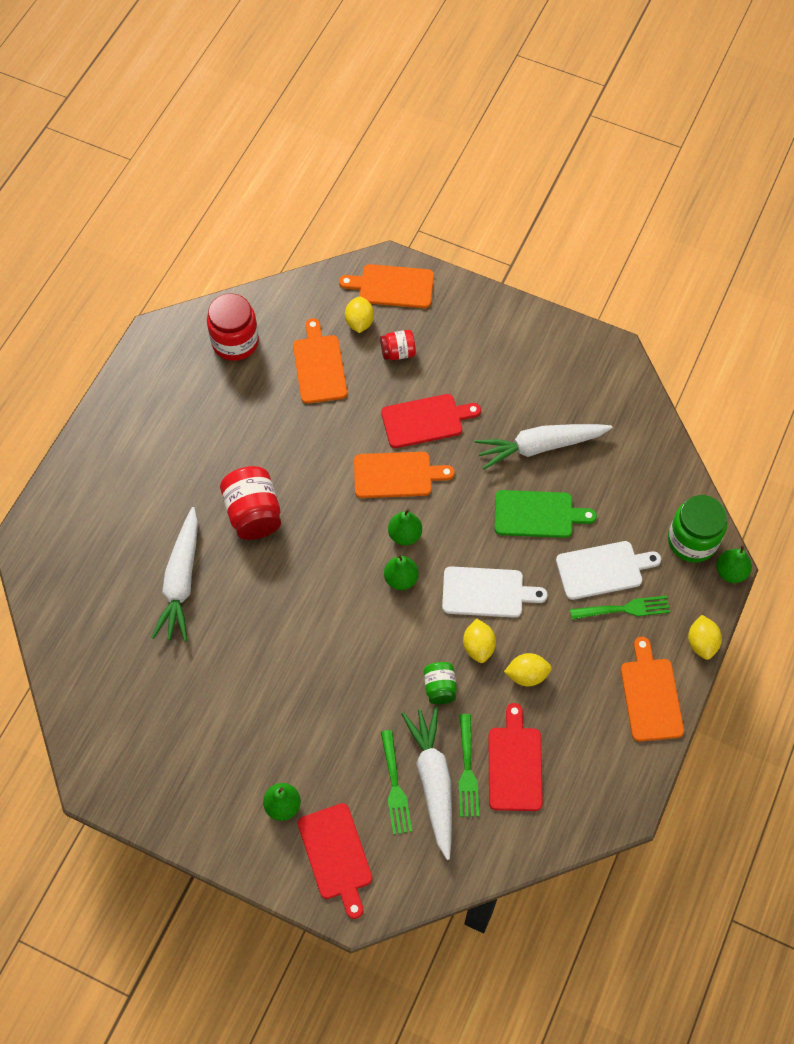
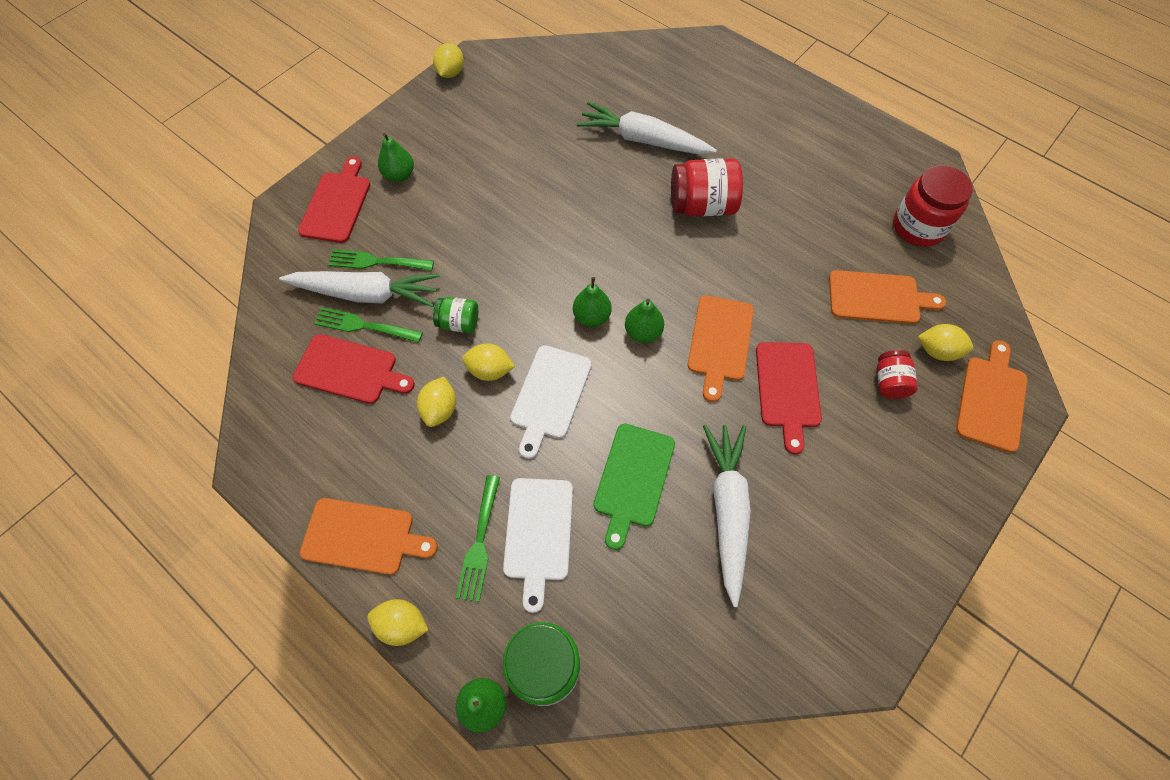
camera: 105 degrees right, 0 degrees up
red cutting board [298,803,372,919] -> red cutting board turned 105 degrees clockwise [298,156,370,243]
none -> yellow lemon [433,43,464,78]

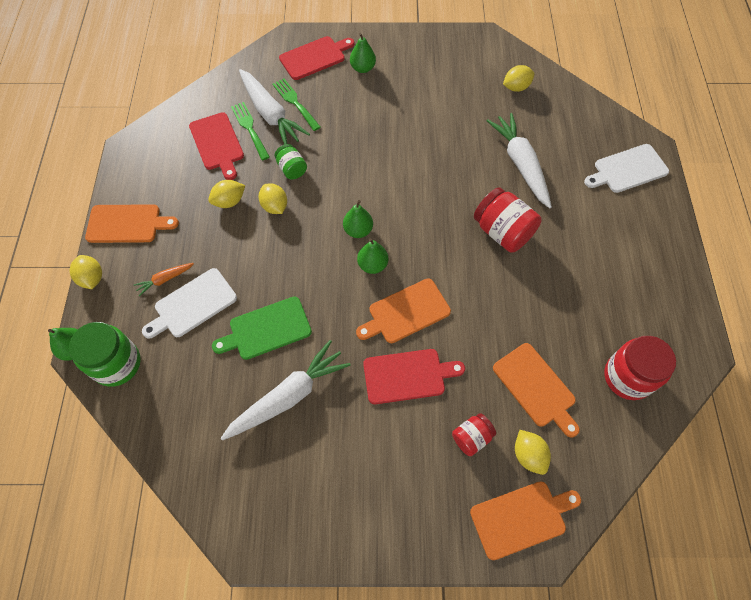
camera: 50 degrees right, 0 degrees up
orange cutting board [300,498,438,575] -> orange cutting board turned 60 degrees counterclockwise [85,204,179,243]
yellow lemon [433,43,464,78] -> yellow lemon moved to [503,65,534,92]
green fork [456,475,500,602] -> orange carrot [134,263,194,296]
white cutting board [510,345,592,459] -> white cutting board moved to [584,144,669,193]
red cutting board [756,342,822,455] -> red cutting board turned 150 degrees counterclockwise [363,349,465,404]

